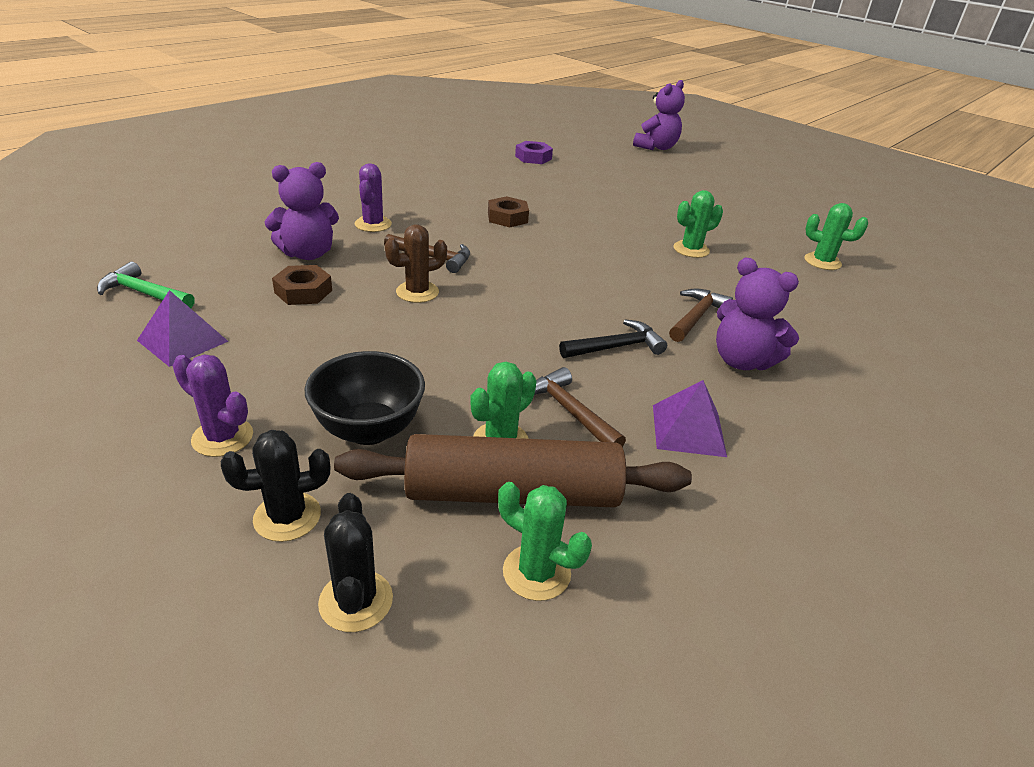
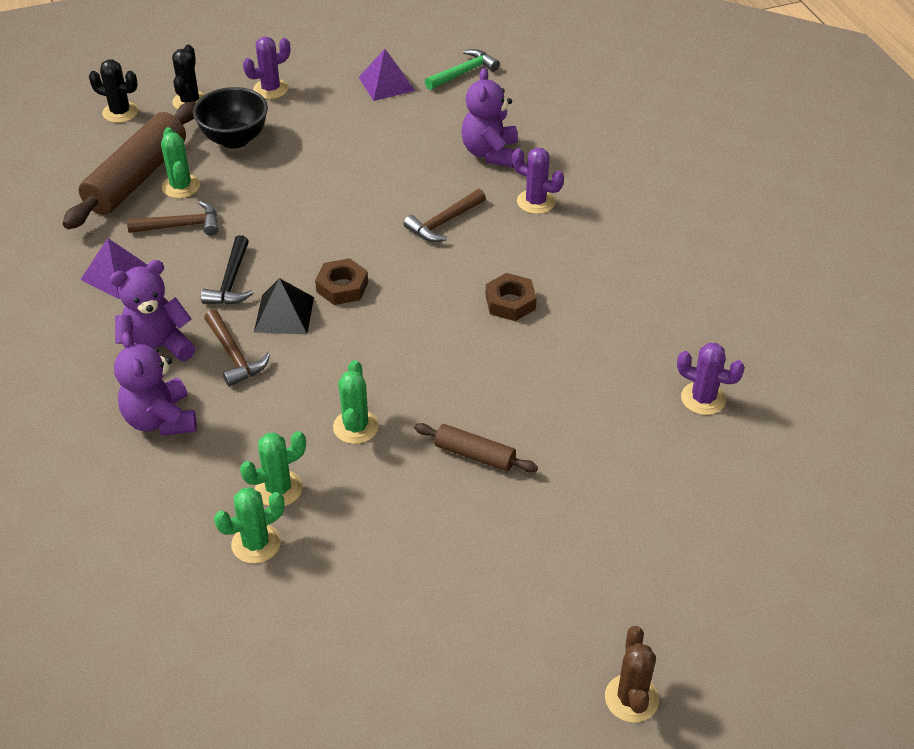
camera: 120 degrees right, 10 degrees up
brown nut [272,265,332,305] -> brown nut moved to [315,258,368,305]
brown cactus [385,224,447,303] -> brown cactus moved to [605,626,659,723]
green cactus [498,482,592,601] -> green cactus moved to [240,431,306,506]
purple nut [515,141,553,164] -> purple cactus [677,343,745,415]
purple teddy bear [633,80,685,150] -> purple teddy bear moved to [114,332,197,436]
none -> black pyramid [254,278,314,334]
none -> brown rolling pin [414,423,538,472]

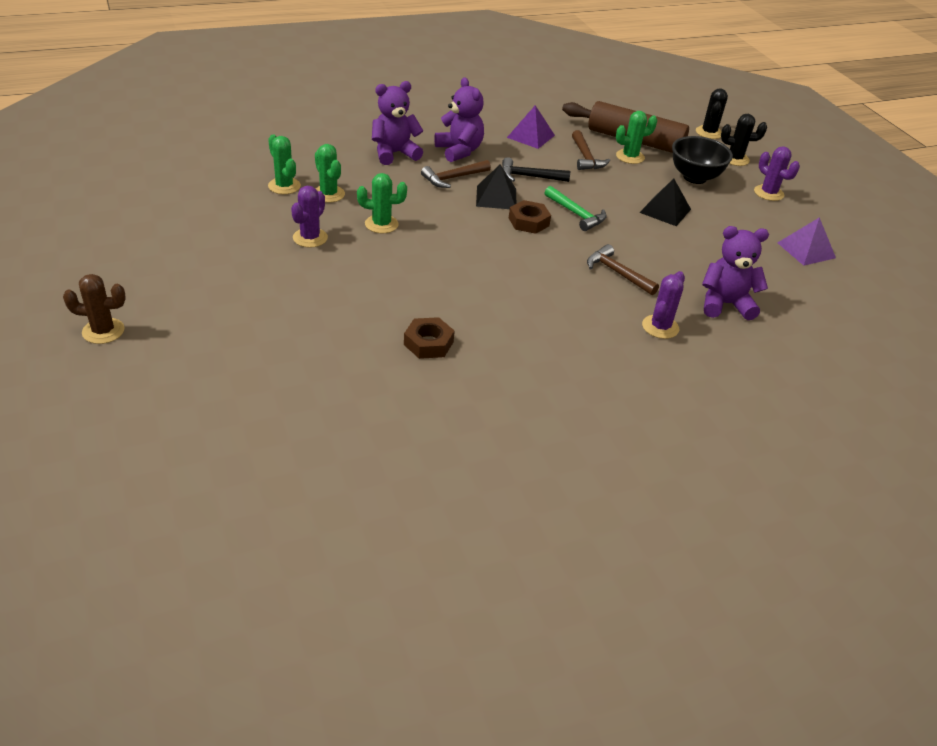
camera: 85 degrees right, 5 degrees down
brown rolling pin [414,423,538,472] -> none
green hammer [425,49,500,90] -> green hammer moved to [544,186,607,231]
brown nut [486,273,537,321] -> brown nut moved to [404,317,455,359]
purple cactus [677,343,745,415] -> purple cactus moved to [291,186,328,248]
none -> black pyramid [639,178,691,226]

